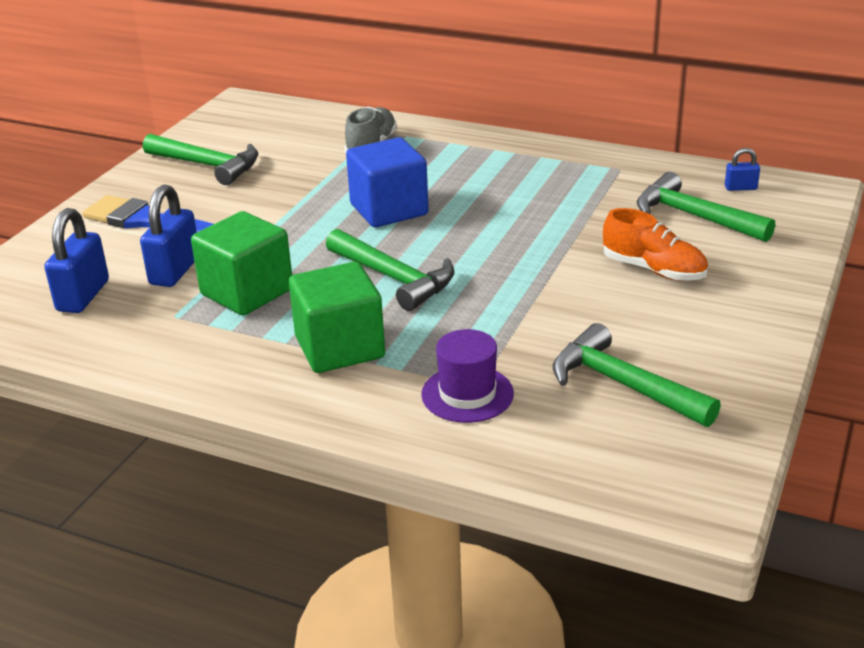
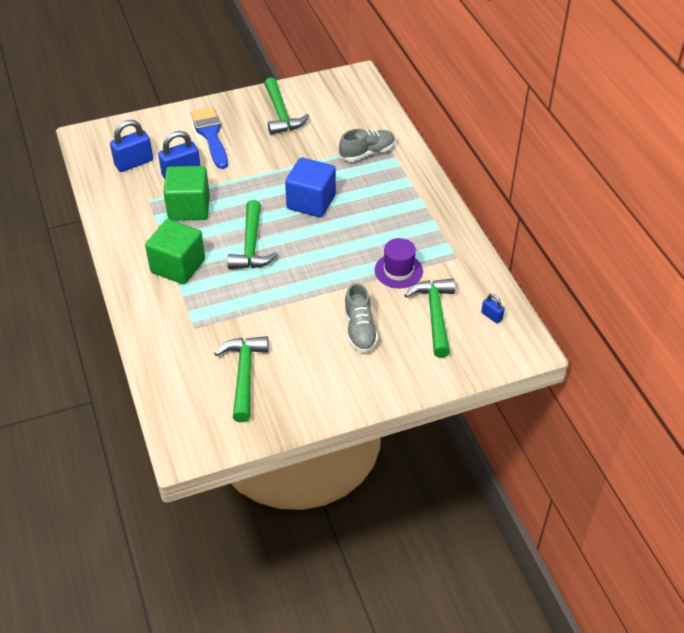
camera: 45 degrees right, 15 degrees up
purple hat [421,329,514,423] -> purple hat moved to [374,238,423,288]
orange shoe [603,208,708,281] -> grey shoe [344,283,378,353]

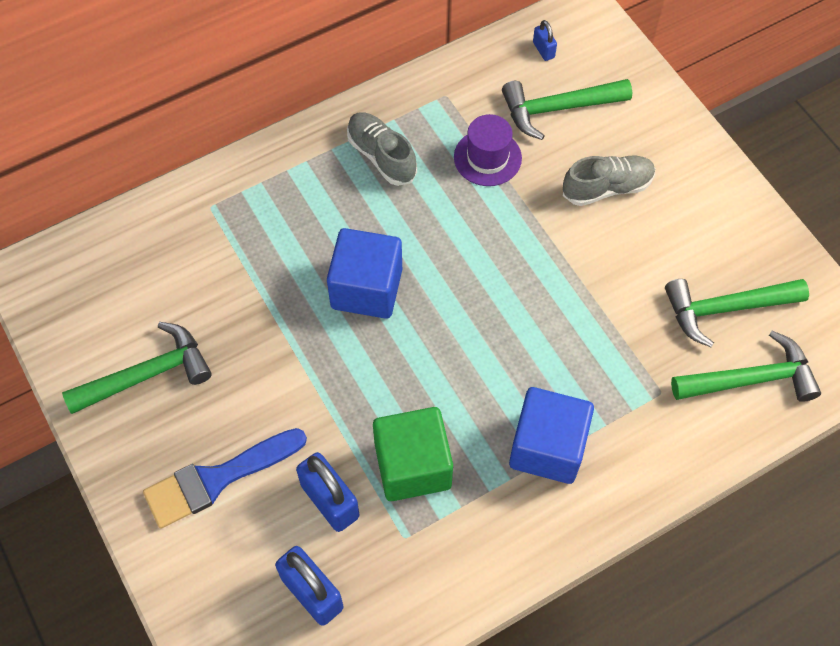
camera: 100 degrees left, 15 degrees up
green cube [145,219,205,284] -> blue cube [509,387,594,484]
green hammer [227,200,278,269] -> green hammer moved to [671,331,821,402]
grey shoe [339,129,395,162] -> grey shoe moved to [347,112,417,186]
blue padlock [481,294,505,323] -> blue padlock turned 60 degrees counterclockwise [533,20,557,61]

